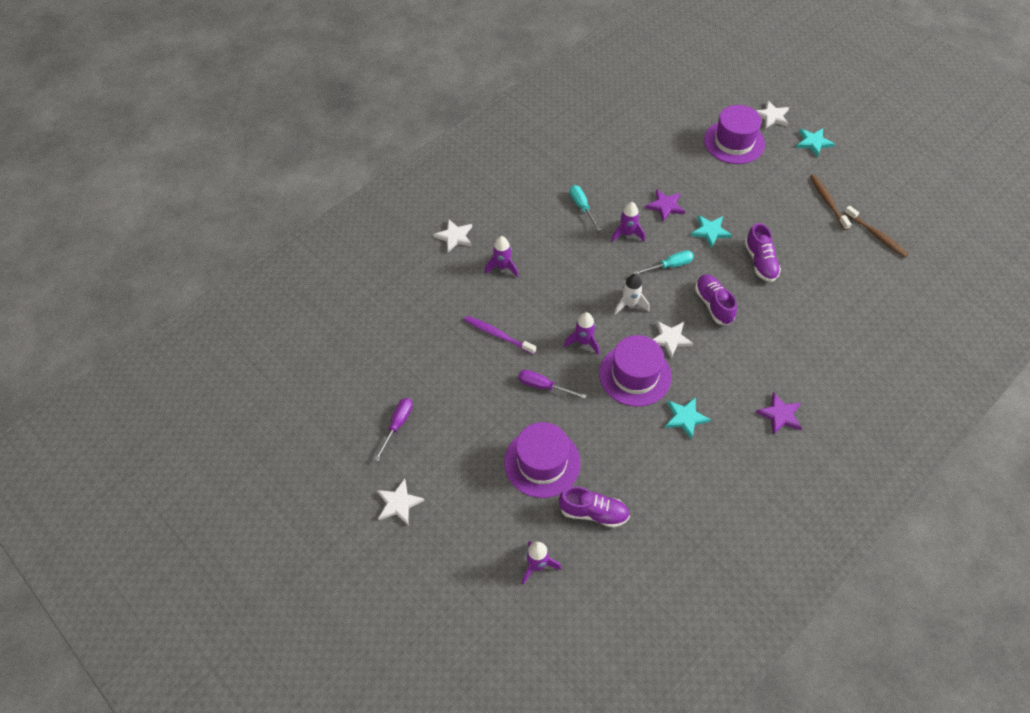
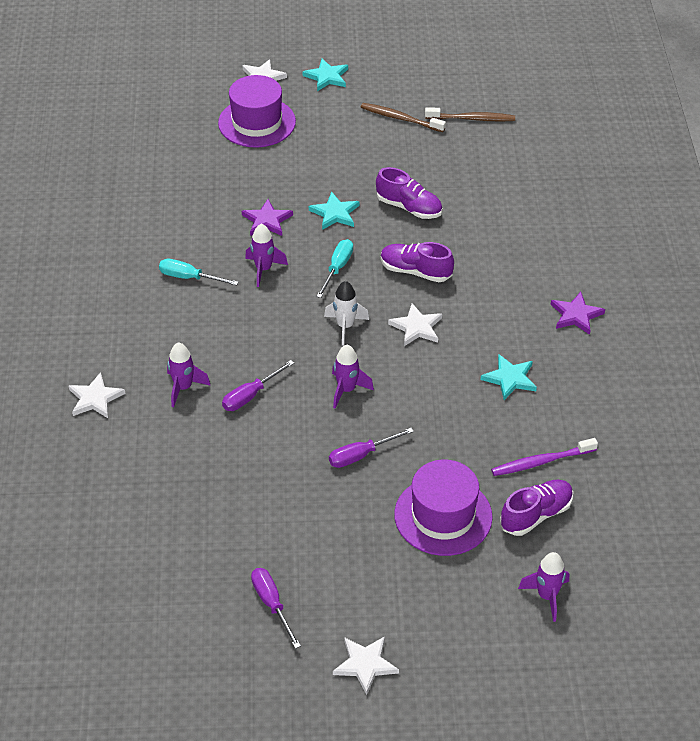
camera: 50 degrees left, 10 degrees down
purple toothbrush [464,316,536,355] -> purple toothbrush moved to [491,438,598,476]
purple hat [599,335,672,407] -> none
none -> purple screwdriver [222,360,294,411]

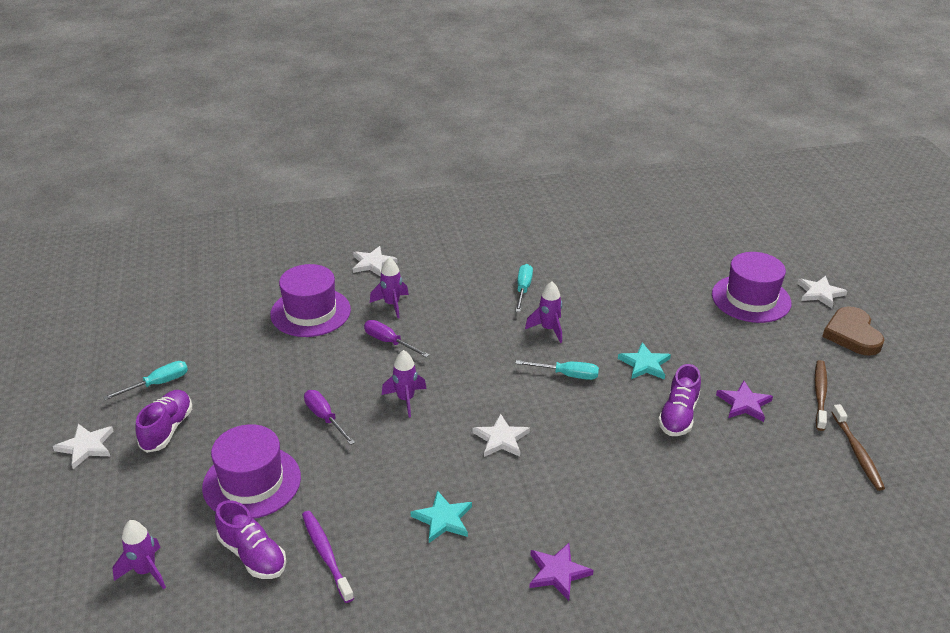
camera: 80 degrees right, 10 degrees down
purple star [242,199,293,236] -> purple star moved to [716,381,773,422]
purple screwdriver [251,568,301,649] -> turquoise screwdriver [103,361,188,400]
turquoise star [303,59,348,91] -> brown heart [822,306,884,356]
white rocket [324,281,369,346] -> none
purple shoe [381,242,454,282] -> purple shoe moved to [135,390,192,453]
none -> purple hat [270,264,351,337]

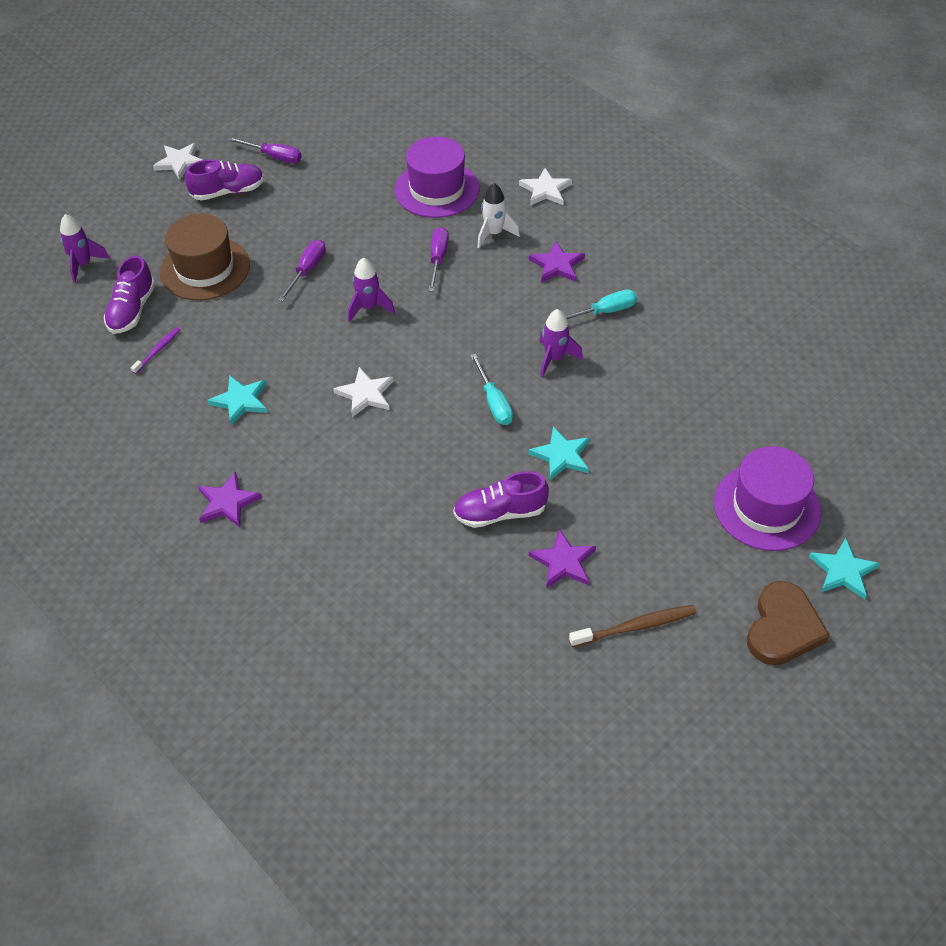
camera: 60 degrees right, 15 degrees up
turquoise screwdriver [103,361,188,400] -> purple screwdriver [228,137,302,163]
purple hat [202,424,301,519] -> brown hat [160,214,250,300]
purple toothbrush [302,511,354,603] -> purple toothbrush [131,327,181,374], size x0.62
purple rocket [370,257,409,318] -> white rocket [477,183,520,248]
white star [797,276,847,308] -> turquoise star [809,538,880,599]
brown heart [822,306,884,356] -> brown heart turned 150 degrees clockwise [747,581,830,665]
brown toothbrush [832,404,885,491] -> none
none -> purple star [529,241,585,283]

